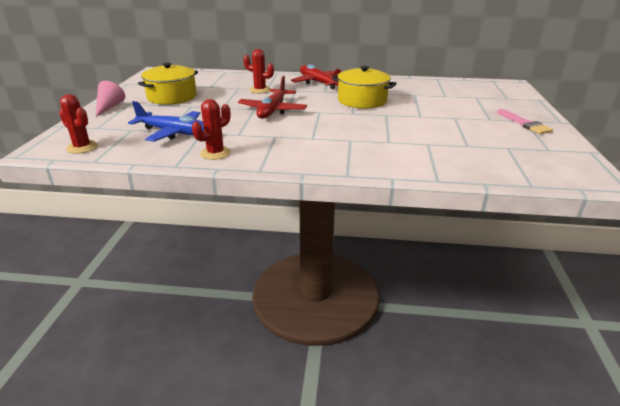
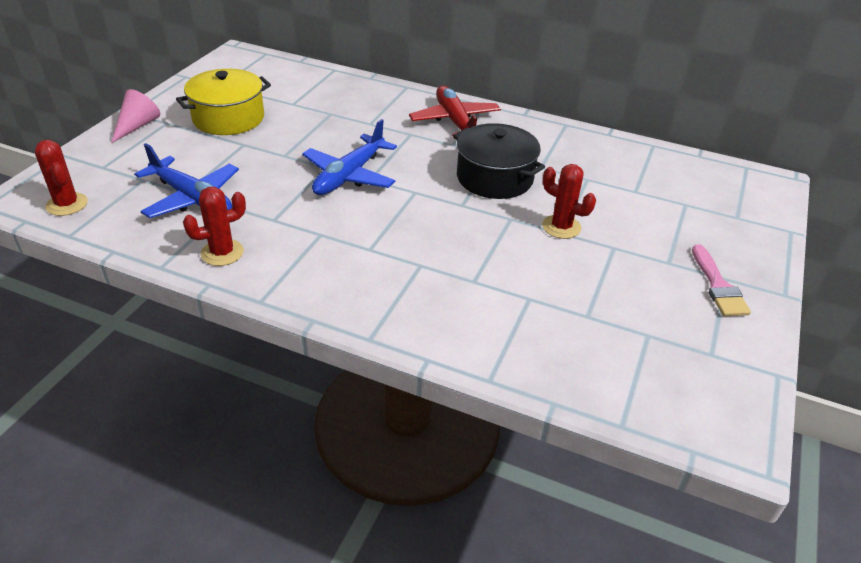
camera: 15 degrees right, 10 degrees up
red plane [238,76,307,119] -> blue plane [302,119,397,195]
red cactus [243,49,274,93] -> red cactus moved to [542,164,596,239]
yellow pot [332,66,397,109] -> black pot [453,123,545,199]

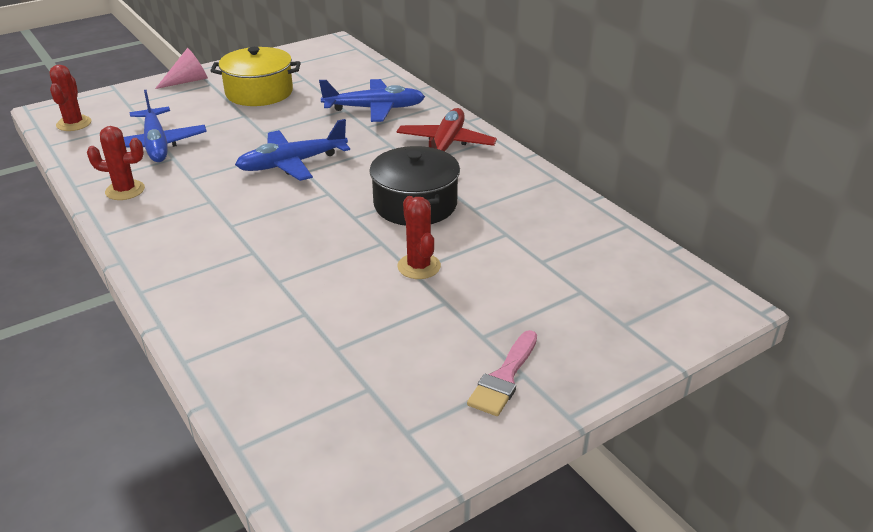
camera: 35 degrees right, 5 degrees down
none -> blue plane [319,79,425,122]

